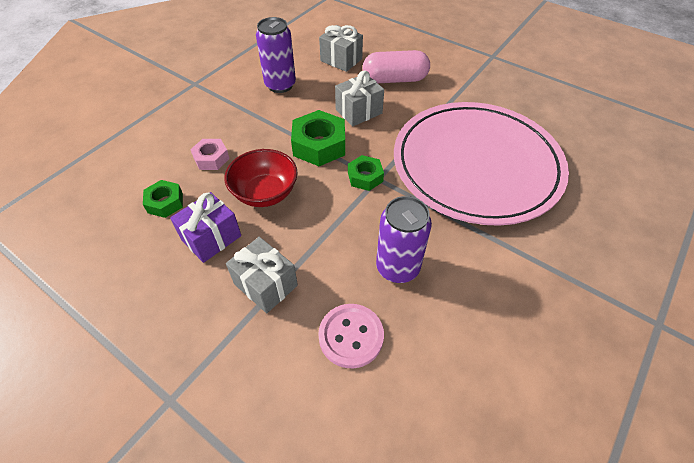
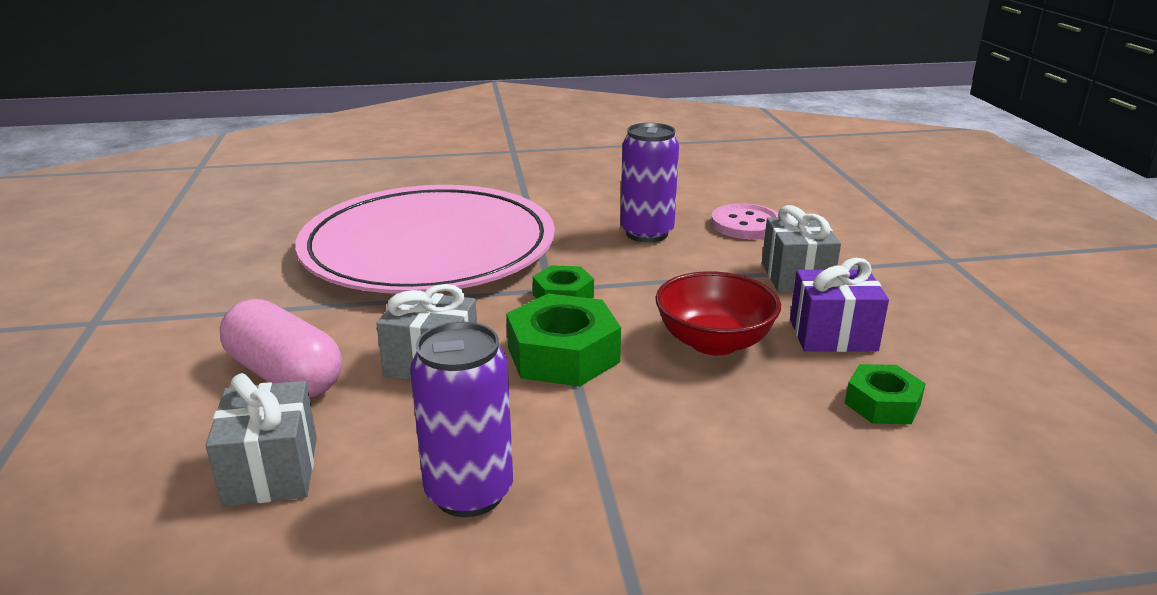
camera: 135 degrees left, 25 degrees down
pink nut [190,139,230,170] -> none

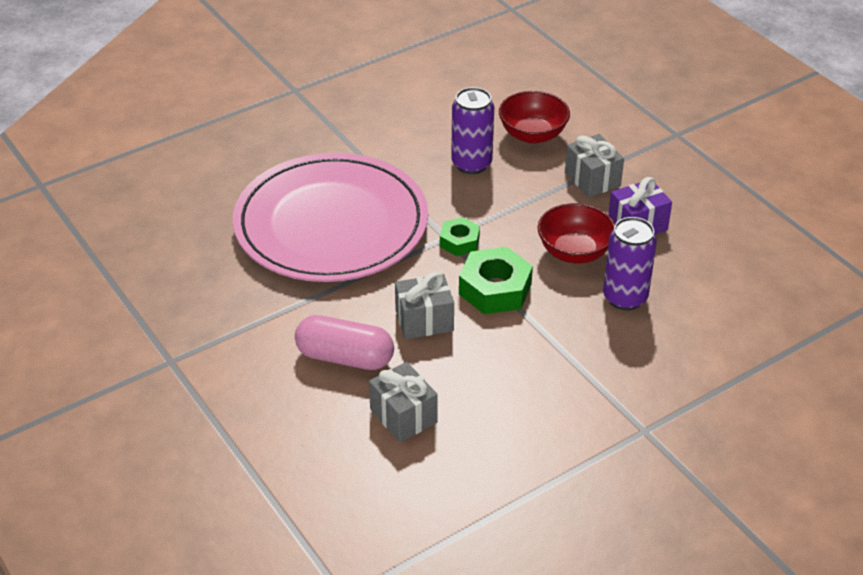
camera: 25 degrees left, 15 degrees up
purple can [410,322,513,517] -> purple can moved to [603,217,657,310]
pink button [711,203,779,239] -> red bowl [499,91,570,144]
green nut [845,364,926,424] -> none

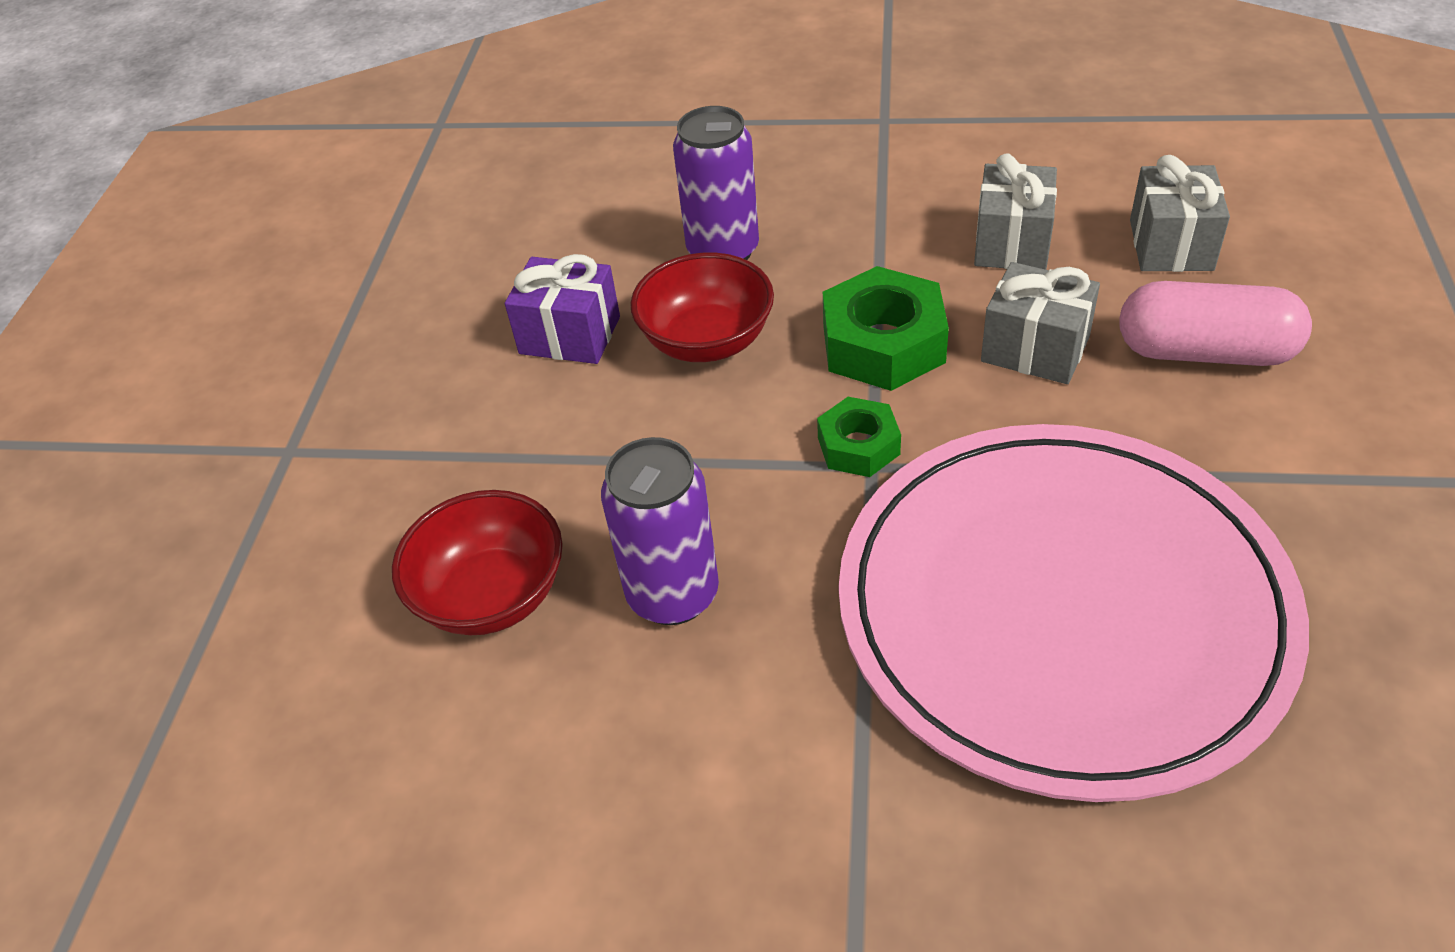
camera: 135 degrees left, 5 degrees up
pink capsule [295,315,394,370] -> pink capsule turned 45 degrees counterclockwise [1120,281,1312,366]
grey gift [565,134,624,197] -> grey gift moved to [974,153,1057,270]

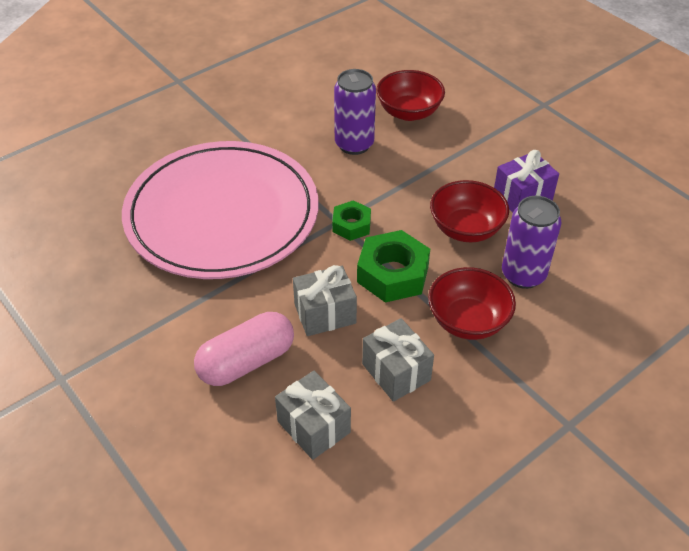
camera: 130 degrees right, 0 degrees up
none -> red bowl [428,267,516,340]

